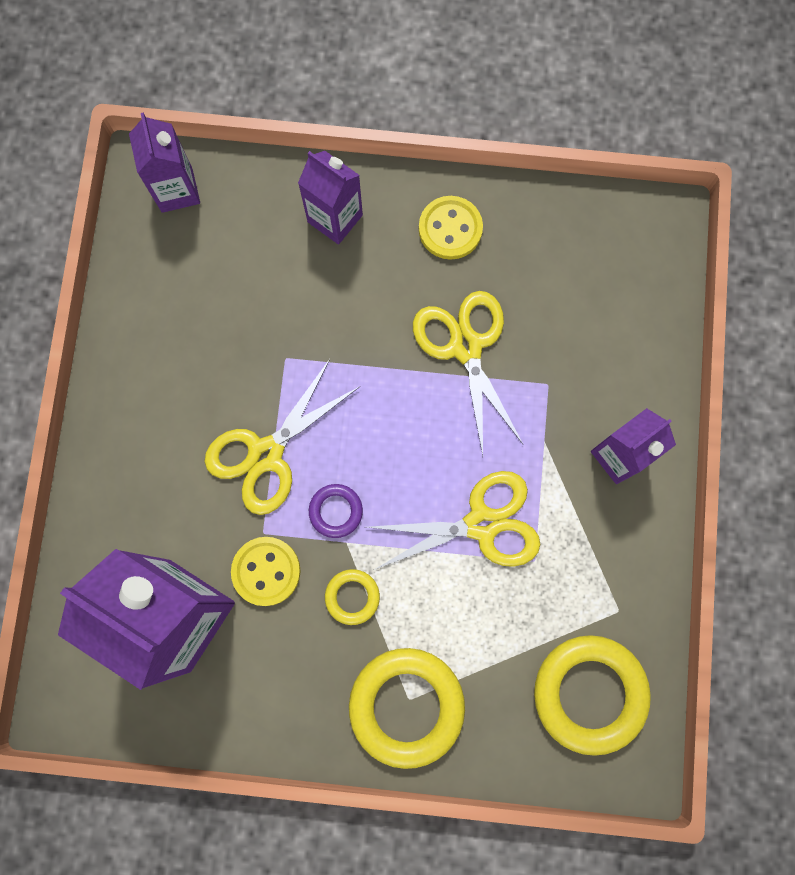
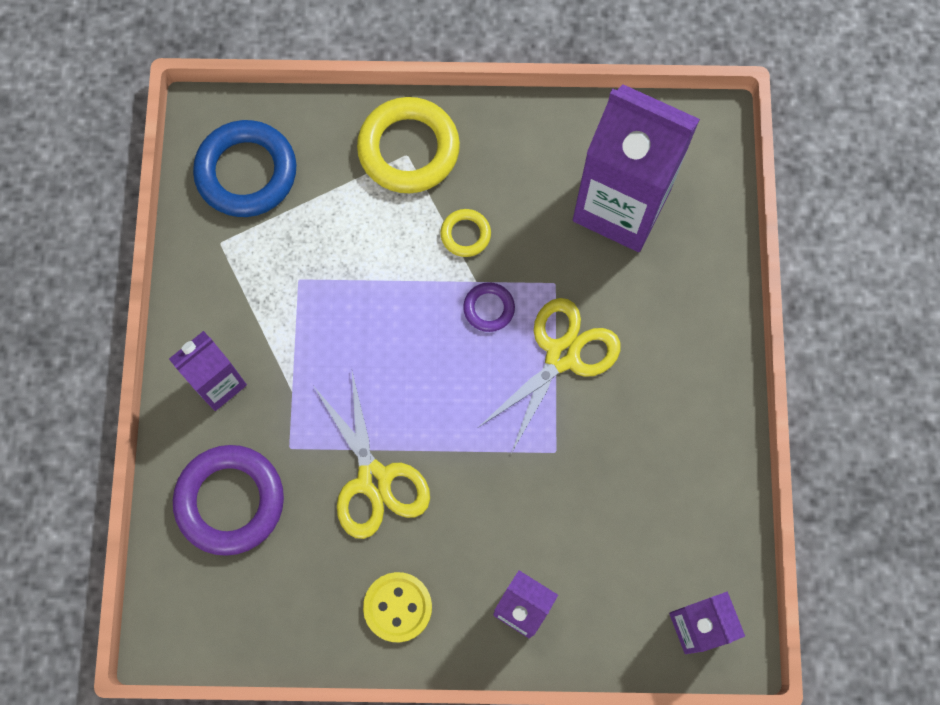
camera: 175 degrees right, 5 degrees down
yellow button [231,537,301,606] -> none
yellow scissors [367,471,541,570] -> none
yellow ring [534,635,651,756] -> blue ring [193,120,296,217]
none -> purple ring [173,445,284,556]

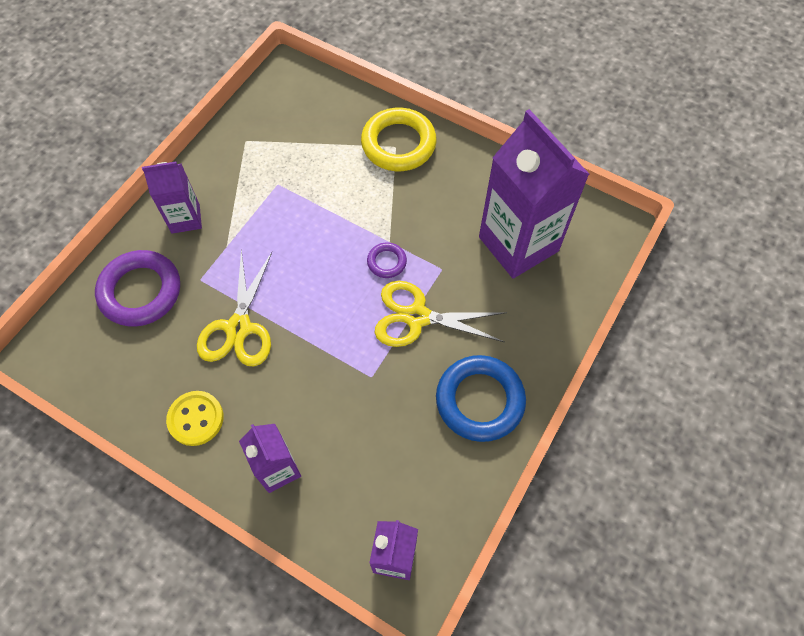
camera: 30 degrees right, 10 degrees down
blue ring [193,120,296,217] -> blue ring moved to [436,355,526,442]
yellow ring [440,209,491,257] -> none
yellow scissors [479,298,621,452] -> yellow scissors turned 150 degrees counterclockwise [375,281,507,347]

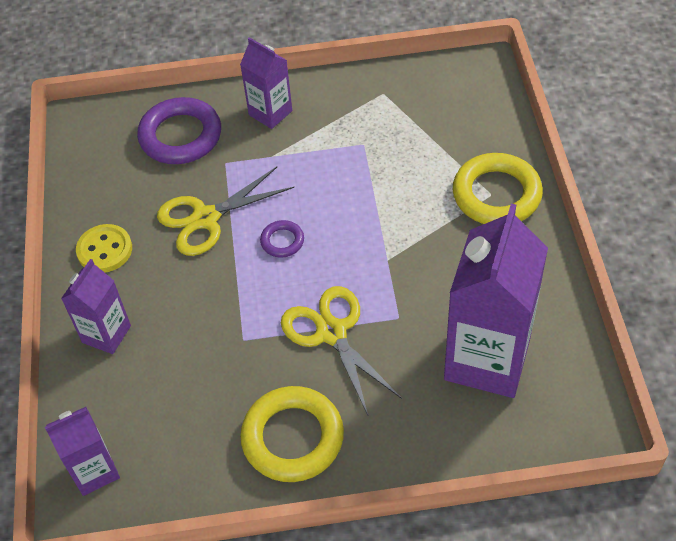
camera: 55 degrees right, 10 degrees down
purple ring [367,242,407,278] -> purple ring moved to [260,220,304,258]
blue ring [436,355,526,442] -> yellow ring [240,386,344,482]

